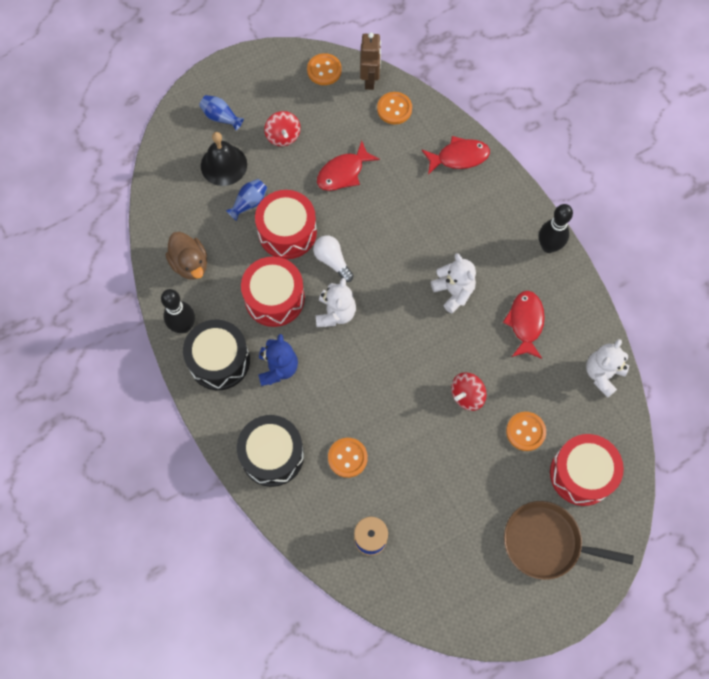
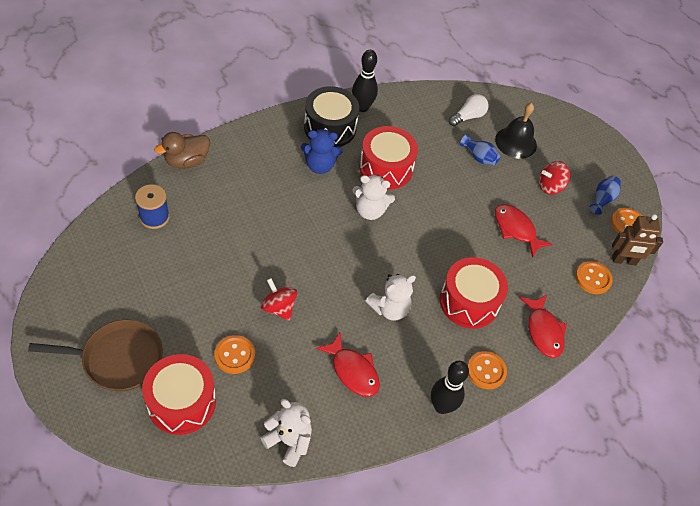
camera: 85 degrees right, 15 degrees down
brown duck [165,232,207,280] -> brown duck moved to [154,132,210,169]
blue vase [199,95,244,131] -> blue vase moved to [589,176,621,215]
black drum [237,415,304,487] -> none
red drum [255,190,317,259] -> red drum moved to [440,257,508,329]
white light bulb [313,235,354,282] -> white light bulb moved to [449,94,488,127]
orange button [328,438,368,478] -> orange button moved to [467,351,507,390]
red fish [503,291,545,359] -> red fish turned 45 degrees clockwise [316,331,380,397]
brown pan [504,501,634,580] -> brown pan turned 75 degrees clockwise [28,320,163,391]

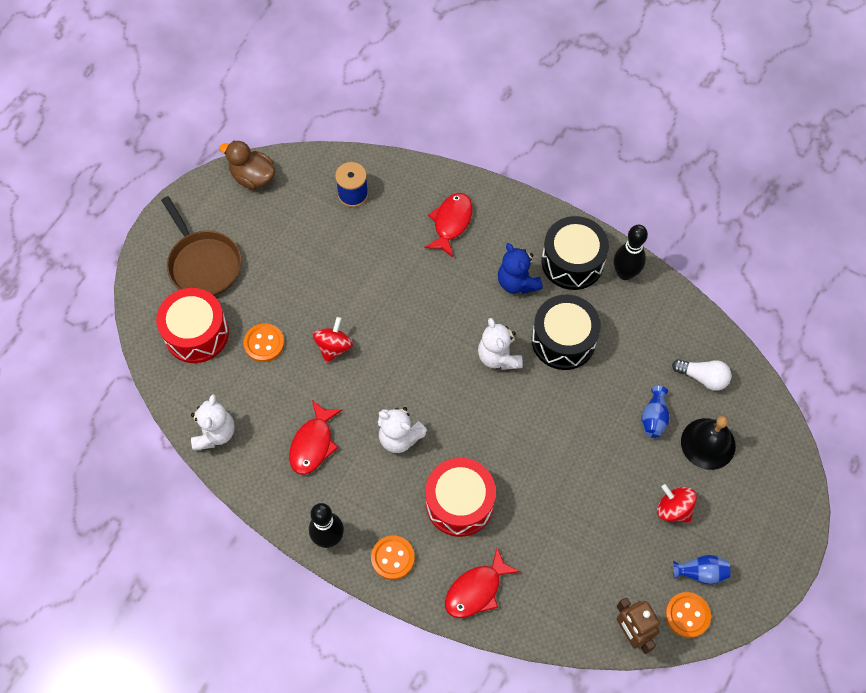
camera: 65 degrees right, 10 degrees up
brown duck [154,132,210,169] -> brown duck moved to [220,140,275,189]
red drum [359,126,418,190] -> black drum [531,295,601,370]
red fish [494,204,552,258] -> red fish moved to [424,193,473,257]
orange button [575,261,613,294] -> none

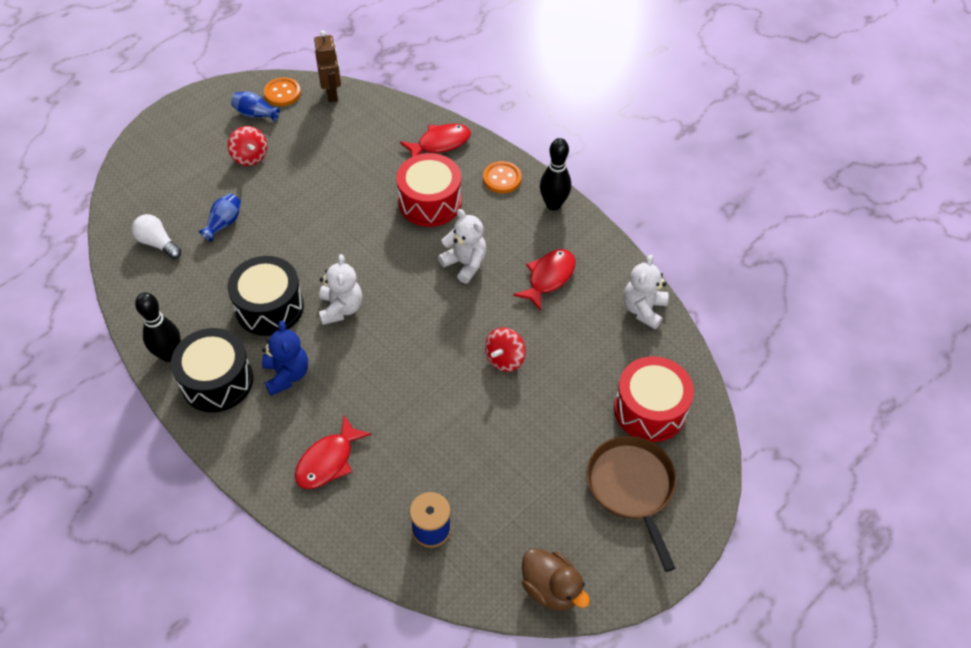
camera: 165 degrees left, 10 degrees down
orange button [244,323,285,362] -> none
black bell [681,416,736,470] -> none

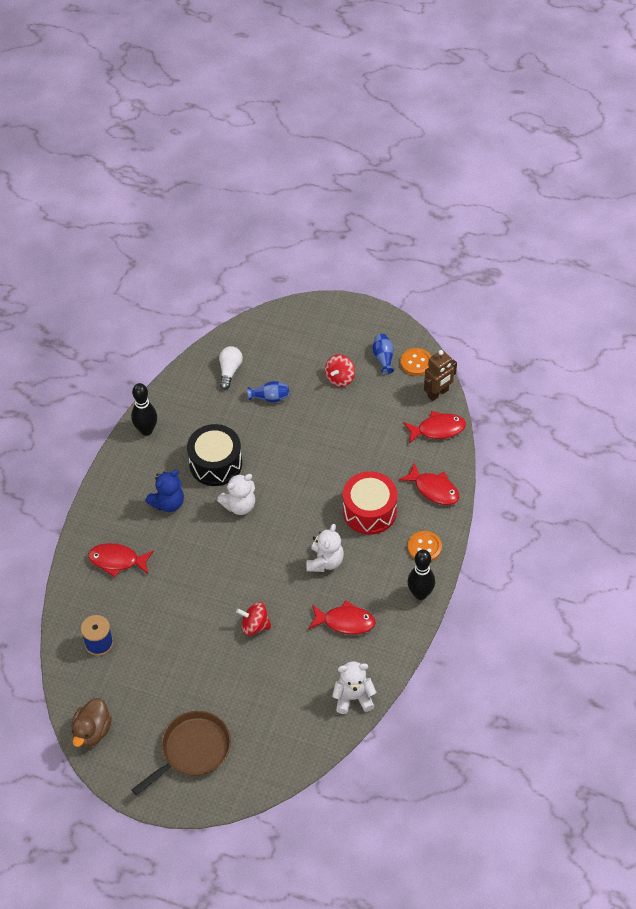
camera: 65 degrees right, 0 degrees up
black drum [171,328,253,412] -> none
red drum [614,356,694,442] -> none
none -> red fish [403,411,466,444]

